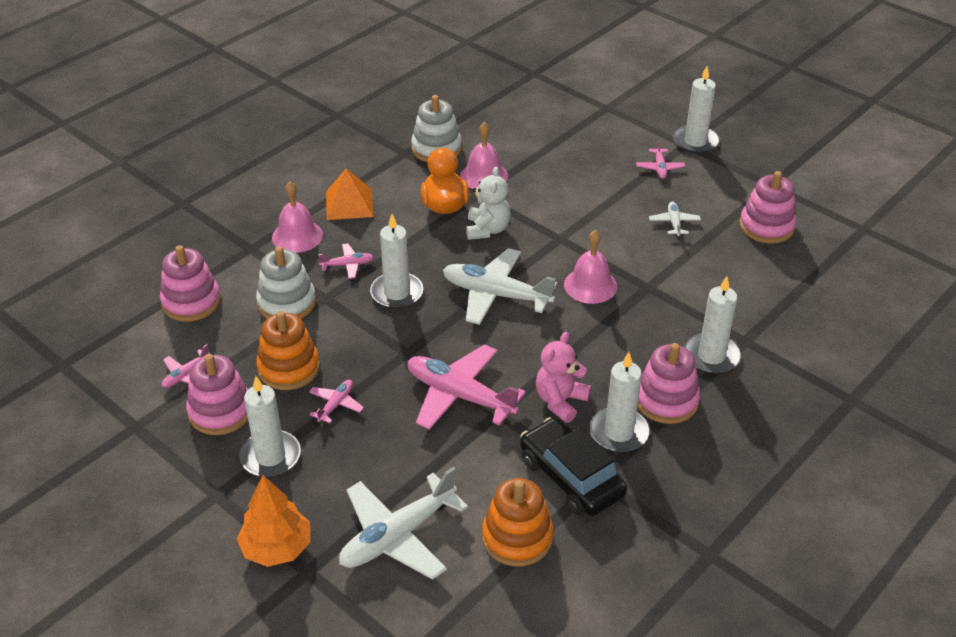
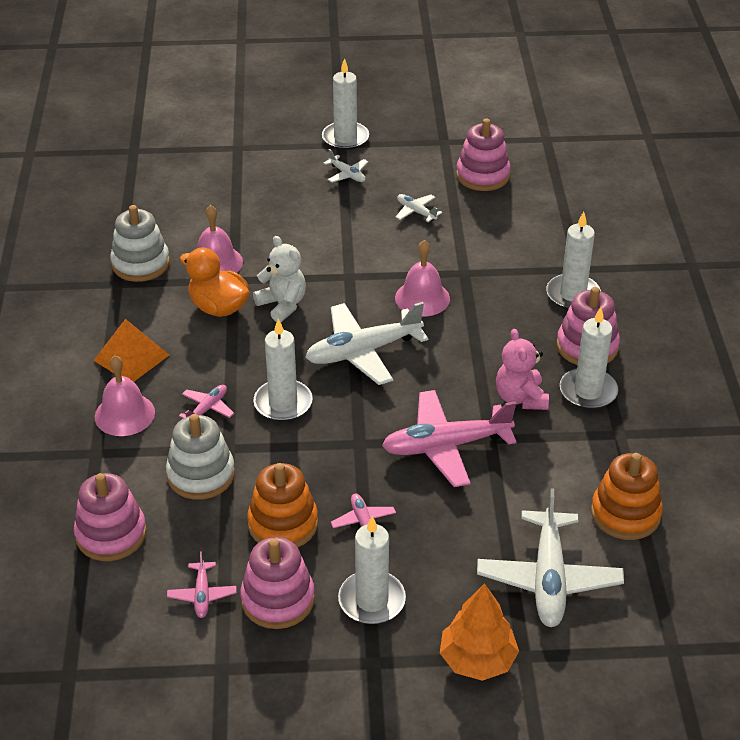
camera: 45 degrees left, 0 degrees up
black car [520,417,627,516] -> none
pink plane [636,140,685,179] -> white plane [323,149,368,183]

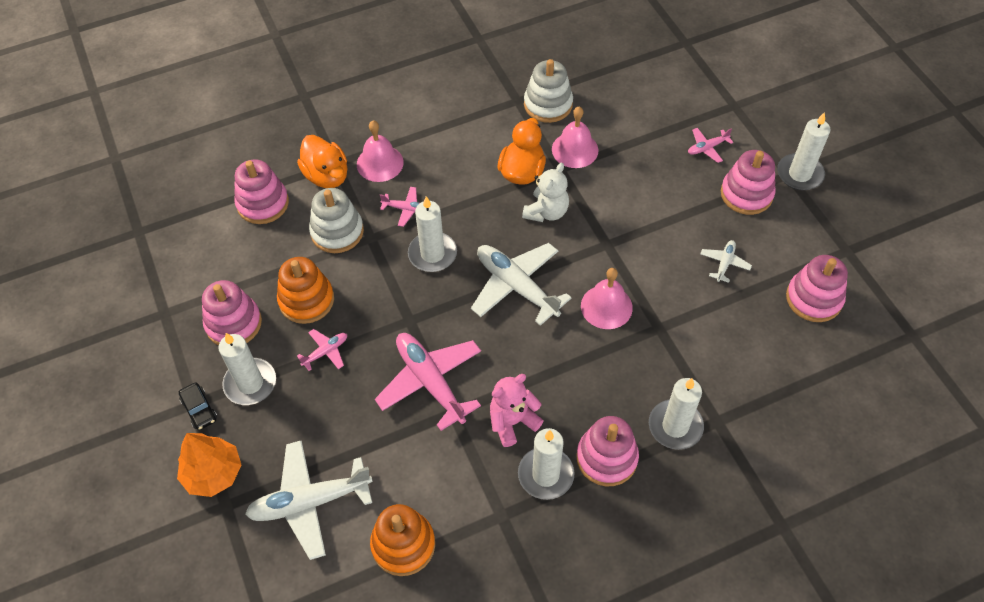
camera: 70 degrees right, 15 degrees up
orange pyramid [93,319,169,382] -> none
pink plane [167,551,237,618] -> pink plane moved to [688,128,734,163]
white plane [323,149,368,183] -> pink stacking toy [721,150,776,215]
none -> black car [179,382,217,430]
none -> orange duck [297,135,348,188]

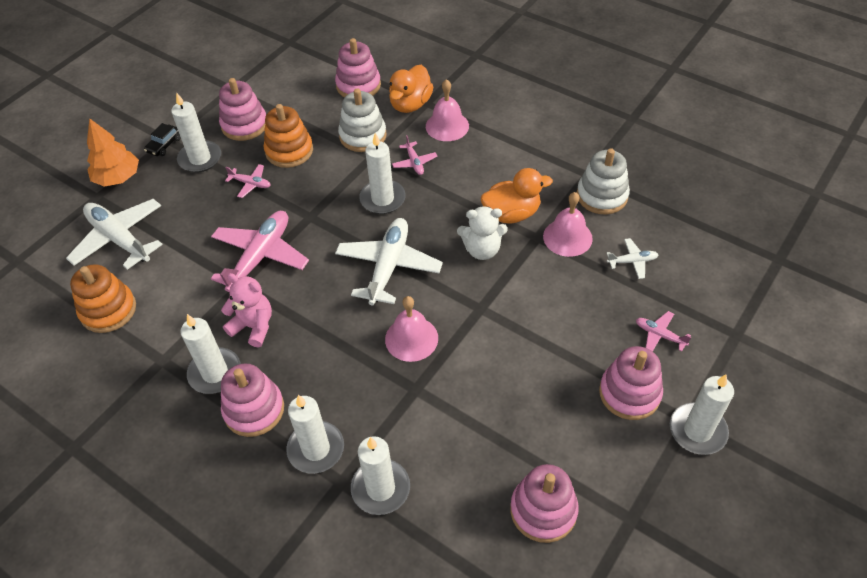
camera: 60 degrees right, 5 degrees down
white plane [700,240,752,283] -> white plane moved to [607,238,659,279]
none -> white candle [351,436,410,515]

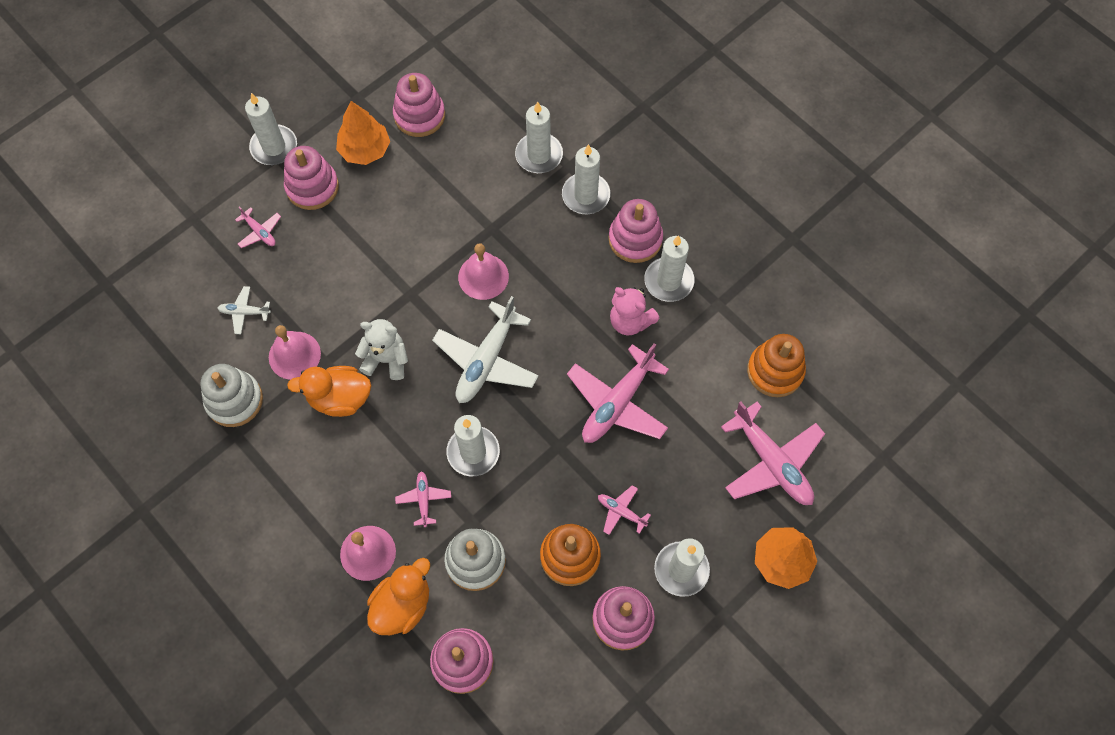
camera: 170 degrees left, 15 degrees up
white plane [66,199,163,270] -> pink plane [721,401,825,505]
black car [144,123,181,156] -> none
none -> orange tree [336,101,390,165]

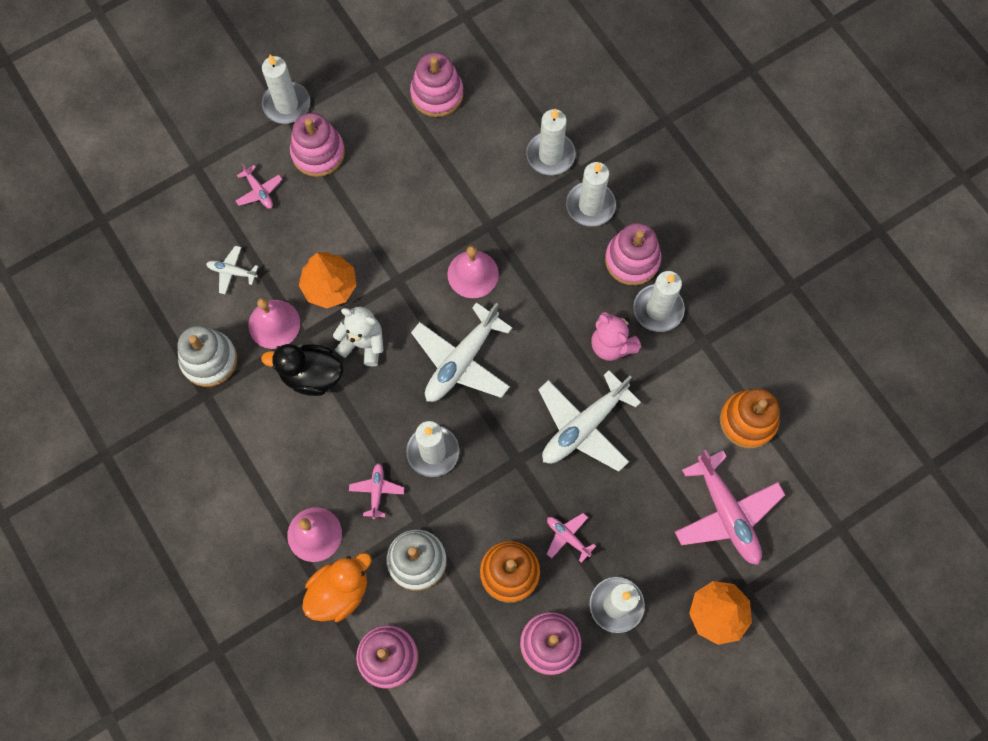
camera: 10 degrees right, 5 degrees up
orange duck [287,366,371,417] -> black duck [261,344,343,396]
orange tree [336,101,390,165] -> orange tree moved to [299,252,357,308]
pink plane [567,343,669,443] -> white plane [538,370,641,472]

